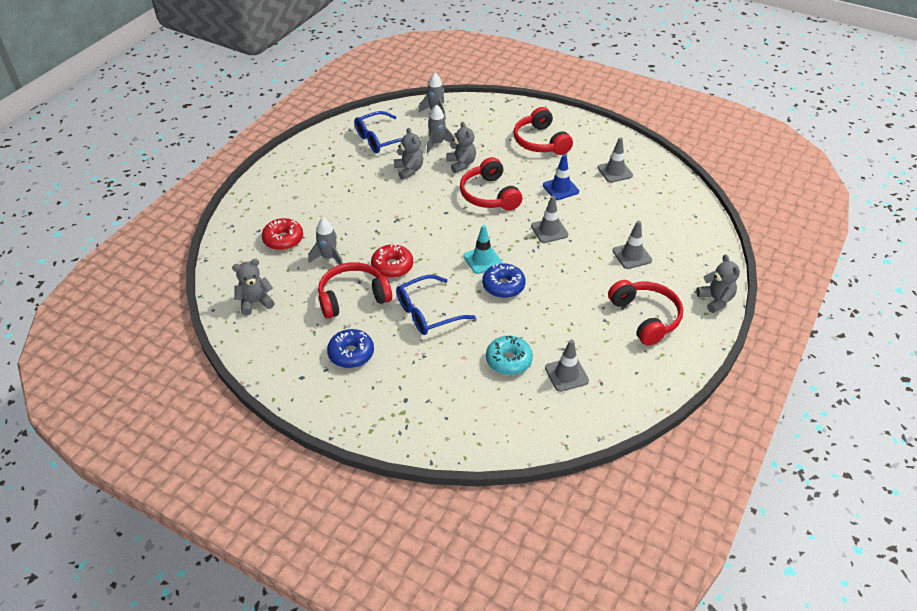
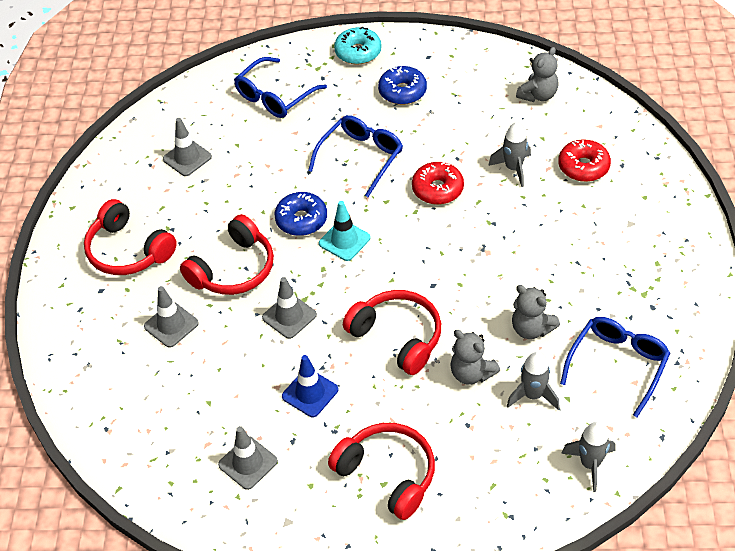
camera: 155 degrees right, 5 degrees up
red headphones [318,262,392,319] -> red headphones moved to [180,214,274,295]
turquoise donut [486,336,533,375] -> turquoise donut moved to [334,26,382,65]
grey teddy bear [696,254,740,313] -> none
none -> blue glasses [234,57,327,118]

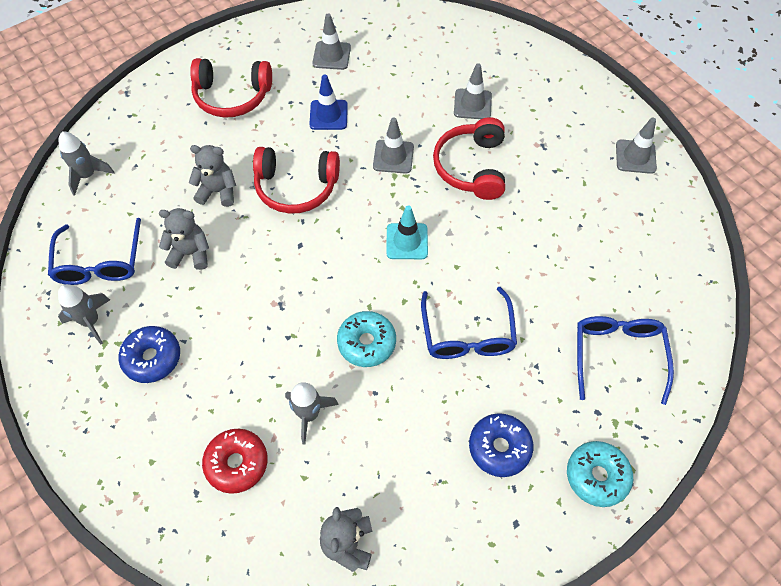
camera: 140 degrees right, 10 degrees up
red headphones [84,199,177,275] -> none
grey traffic cone [163,118,212,176] -> grey traffic cone moved to [616,117,657,174]
blue donut [274,192,327,236] -> blue donut moved to [119,326,180,383]
red donut [412,162,464,205] -> turquoise donut [337,311,396,367]
grey rocket [507,352,560,410] -> grey rocket moved to [58,284,110,345]

